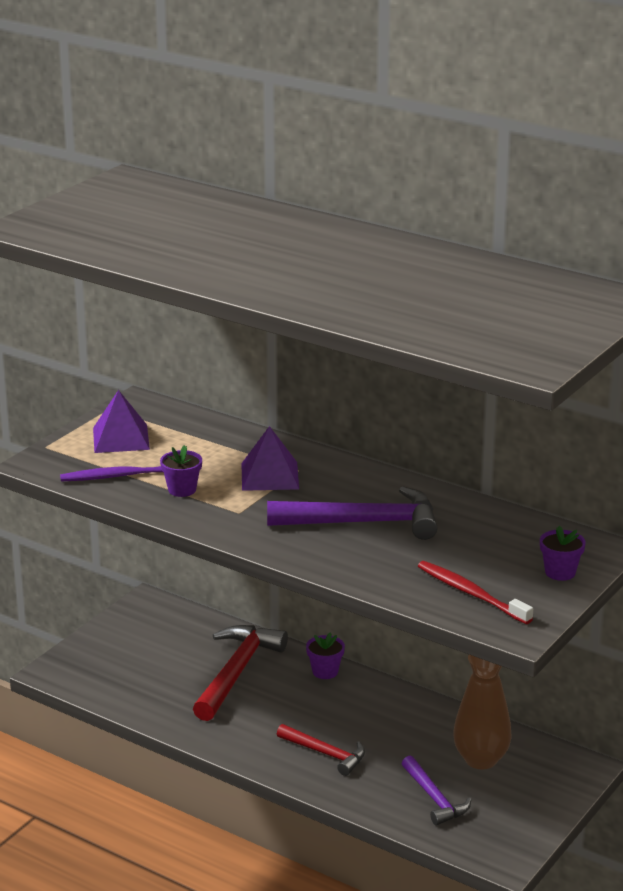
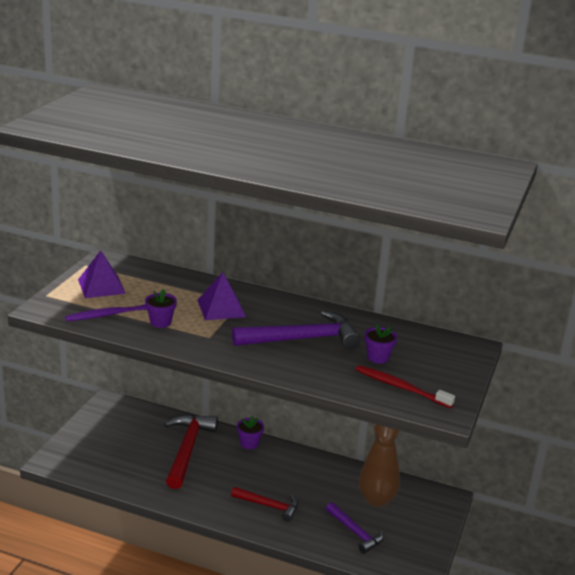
camera: 15 degrees left, 0 degrees up
purple flower pot [540,526,586,581] -> purple flower pot moved to [365,324,397,364]

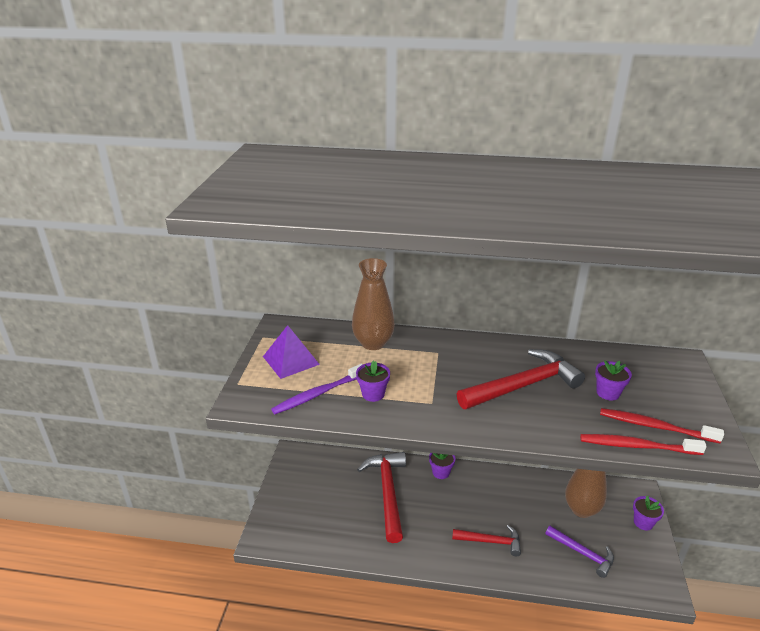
camera: 10 degrees left, 5 degrees up
purple pyramid [197,272,246,320] -> none
purple hammer [232,311,360,349] -> red hammer [457,349,585,409]
none -> brown vase [352,258,395,350]
none -> red toothbrush [580,434,707,455]
none -> purple flower pot [633,496,664,530]

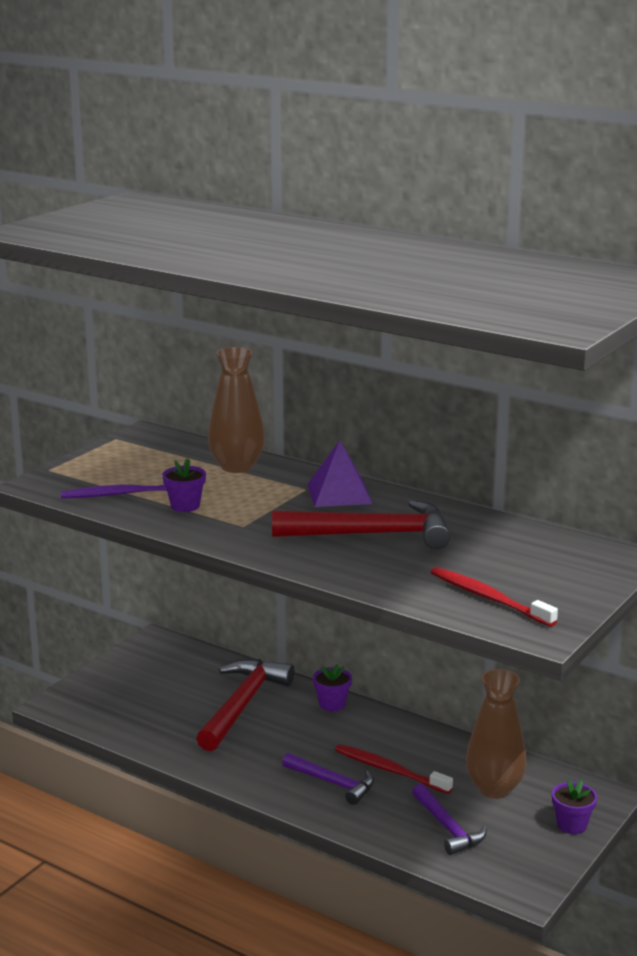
camera: 25 degrees right, 10 degrees down
purple pyramid [263,325,320,379] -> purple pyramid moved to [308,441,372,507]
red hammer [452,525,521,556] -> purple hammer [282,753,374,805]
red toothbrush [580,434,707,455] -> red toothbrush moved to [335,744,453,794]
purple flower pot [595,361,632,401] -> none

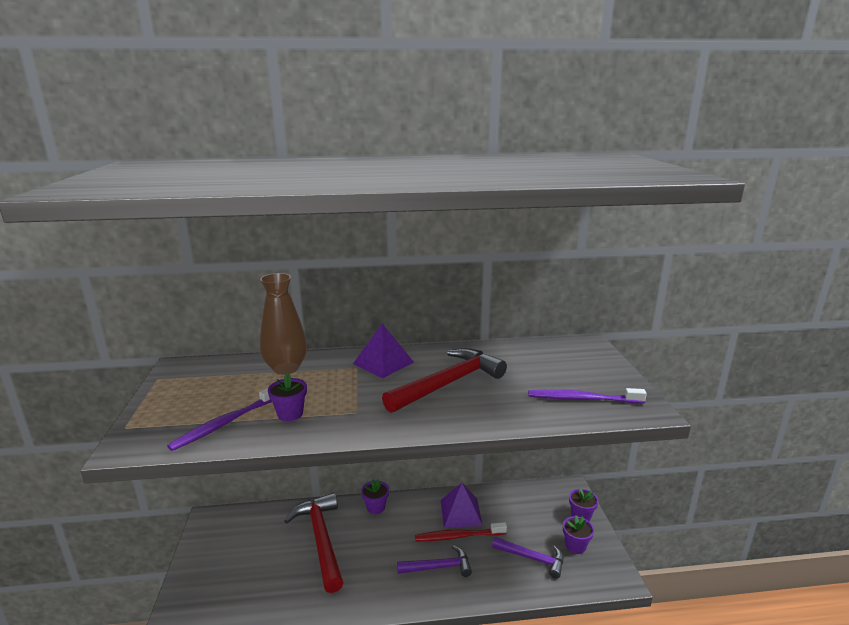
camera: 40 degrees left, 0 degrees up
red toothbrush [431,567,558,627] -> purple toothbrush [528,388,647,403]
brown vase [466,669,527,799] -> none
none -> purple pyramid [441,483,483,528]
none -> purple flower pot [563,515,594,554]

